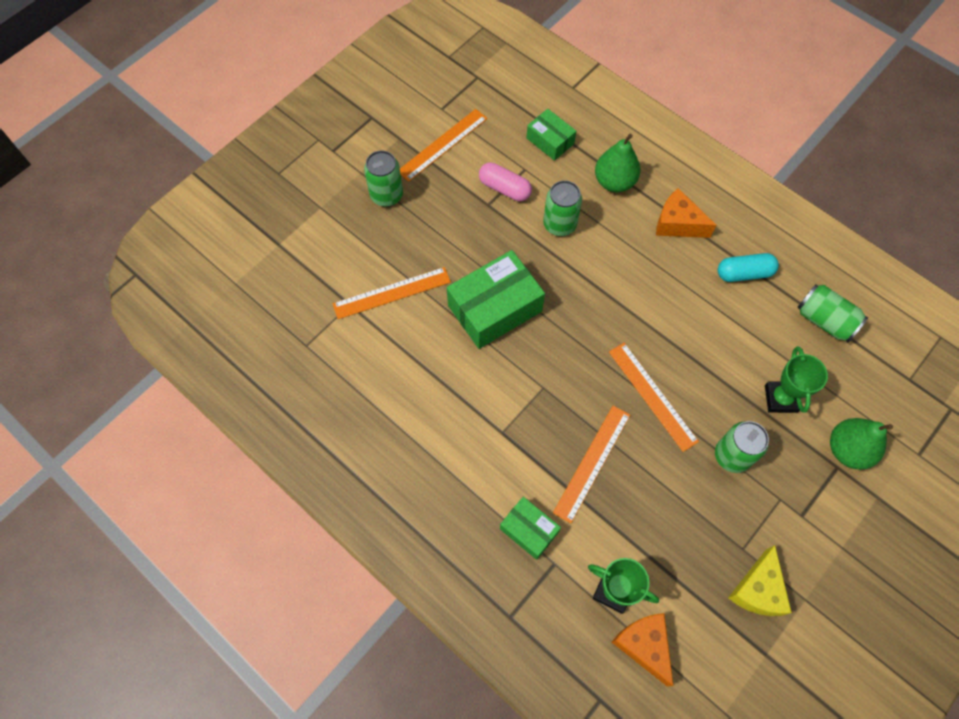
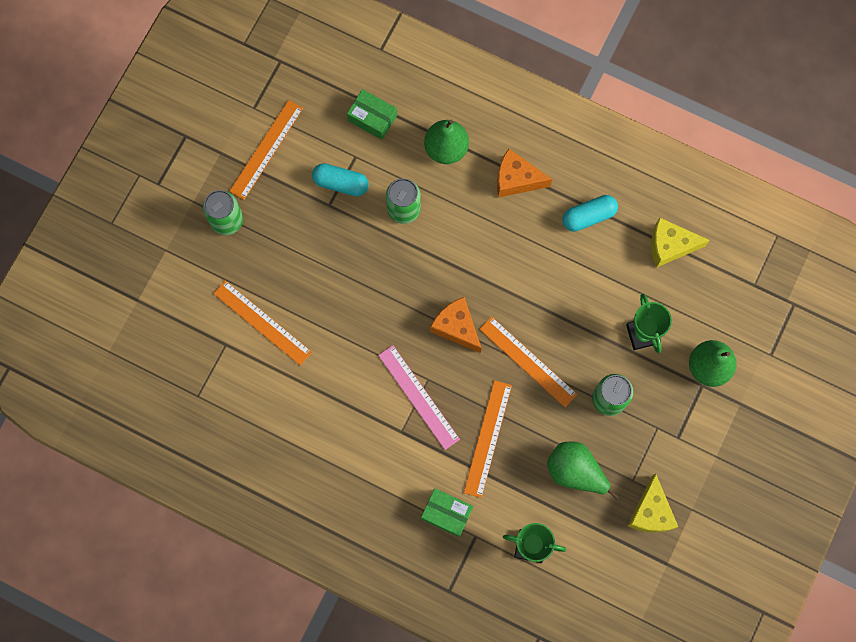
camera: 15 degrees left, 10 degrees up
orange ruler [333,267,451,319] -> orange ruler turned 75 degrees clockwise [213,280,312,365]
green box [447,250,545,349] -> none
pink capsule [479,163,532,201] -> turquoise capsule [312,163,369,196]
orange cheese [612,613,674,687] -> orange cheese moved to [430,297,482,353]
green can [797,284,868,342] -> yellow cheese [651,217,710,268]
none -> pink ruler [378,345,460,450]
none -> green pear [547,441,619,500]

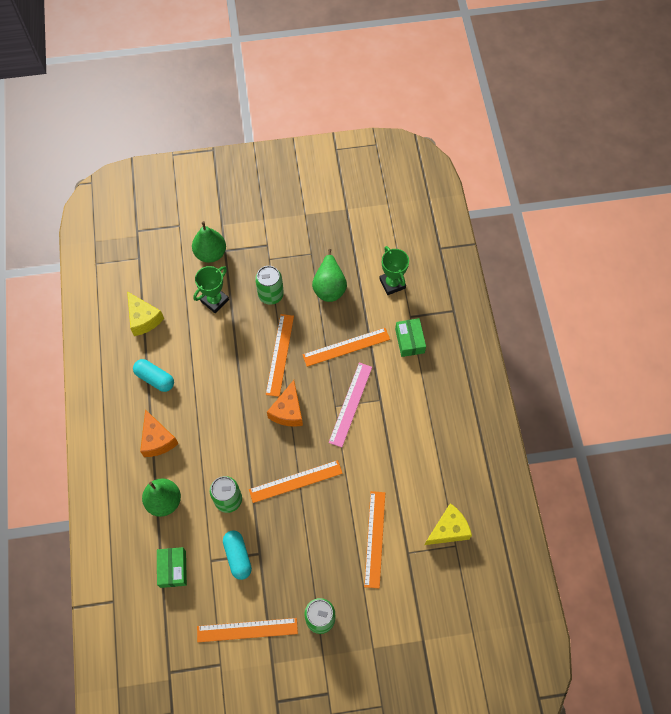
camera: 125 degrees left, 10 degrees down
yellow cheese [627,474,678,533] -> yellow cheese moved to [425,503,472,545]
none -> orange ruler [249,460,343,503]

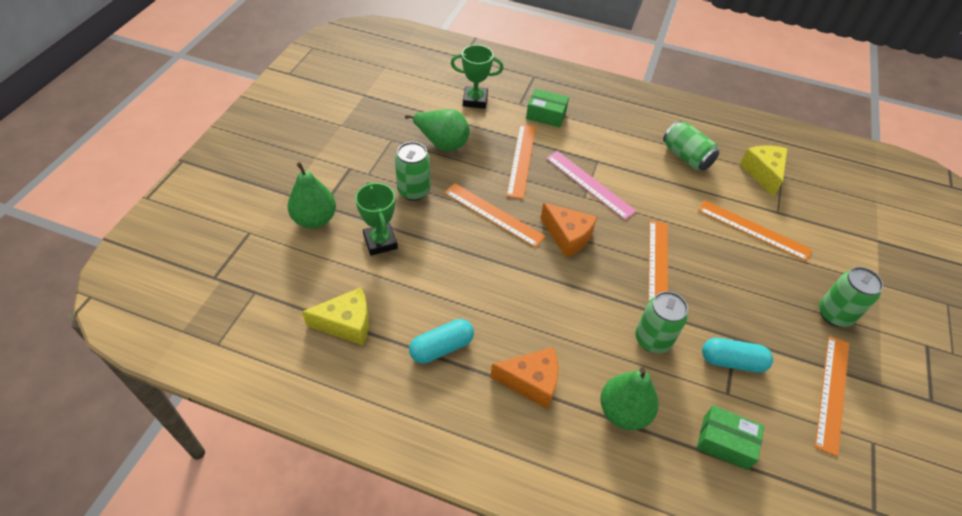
camera: 65 degrees left, 15 degrees down
none -> green can [663,121,719,171]

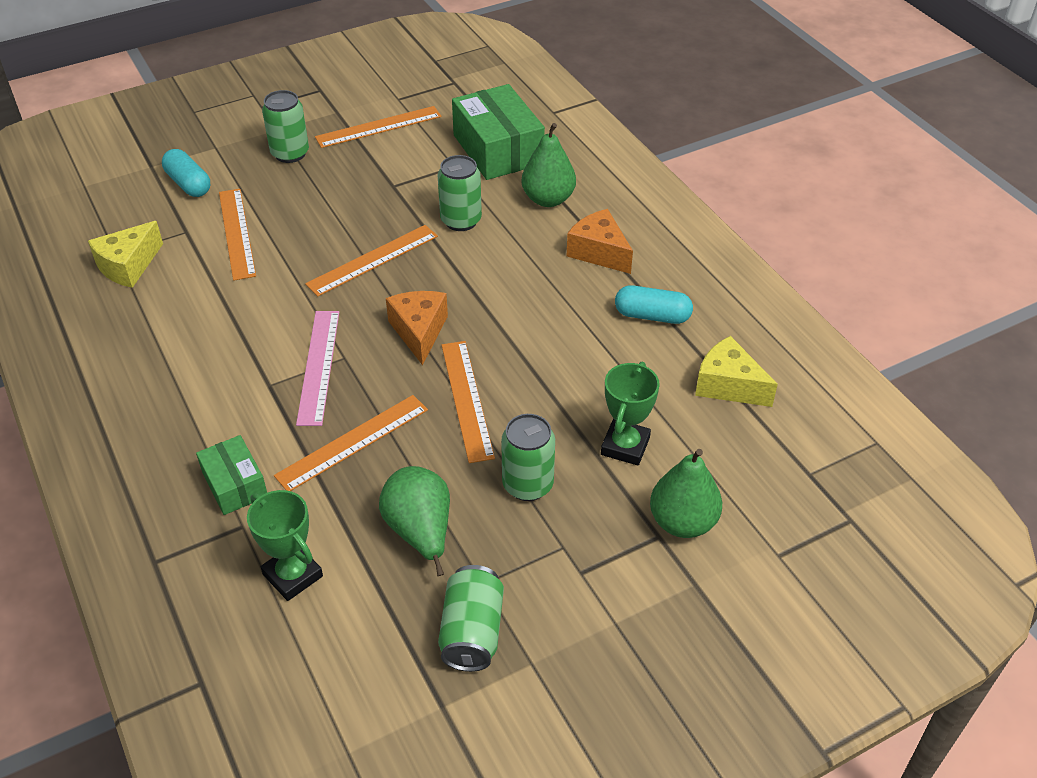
camera: 135 degrees left, 5 degrees down
green can [663,121,719,171] -> green can moved to [438,565,504,672]
green box [697,405,764,470] -> green box [452,84,545,180], size x1.79
turquoise capsule [702,338,773,373] -> turquoise capsule moved to [162,149,210,197]

